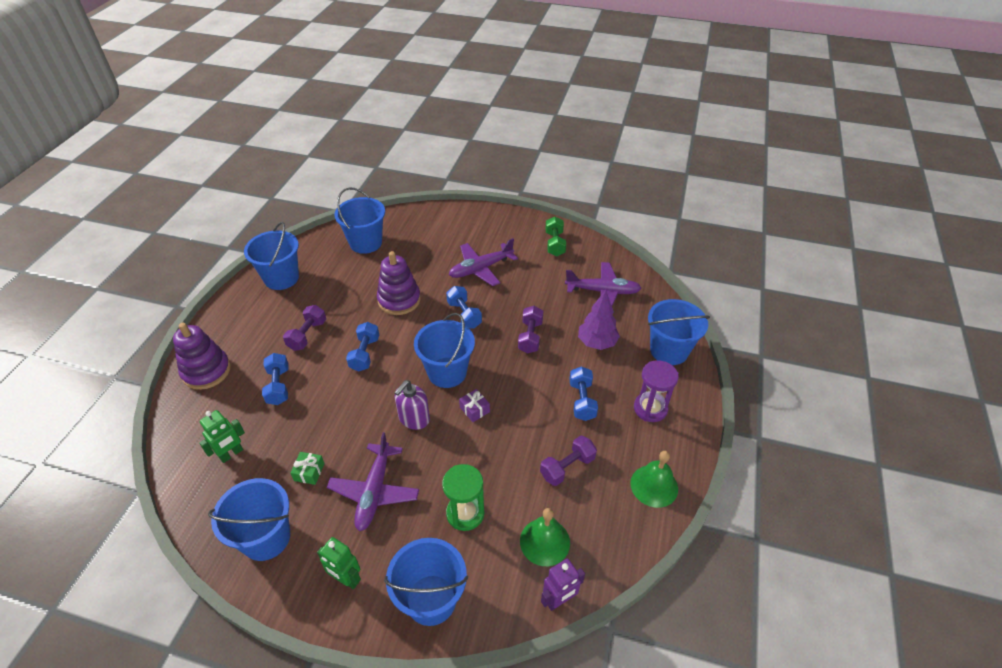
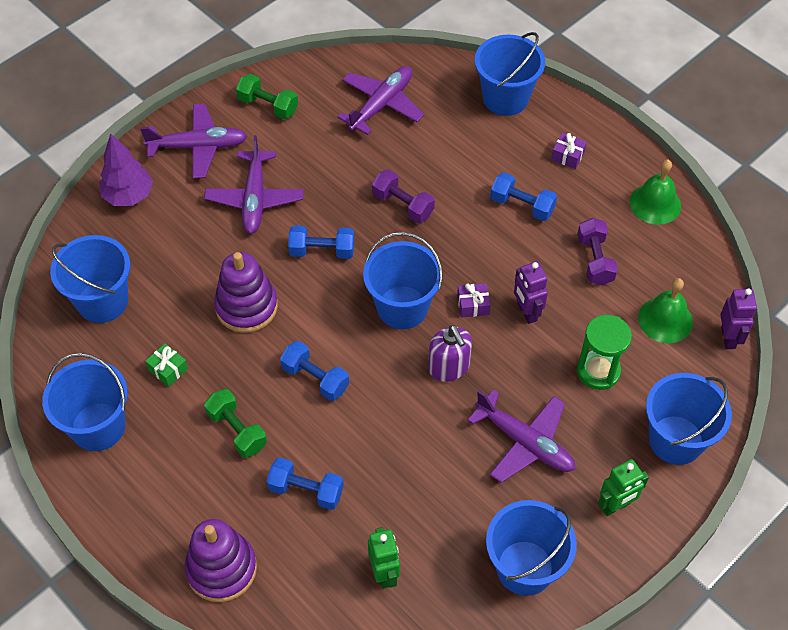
camera: 60 degrees left, 10 degrees up
purple dumbbell [283,305,326,351] -> green dumbbell [204,389,267,458]
green gift [290,452,325,485] -> green gift moved to [145,343,188,387]
purple tree [578,290,620,350] -> purple tree moved to [99,133,153,206]
purple hourglass [634,360,679,422] -> purple gift [551,133,587,169]
none -> purple plane [140,103,247,179]
none -> purple robot [514,261,548,324]

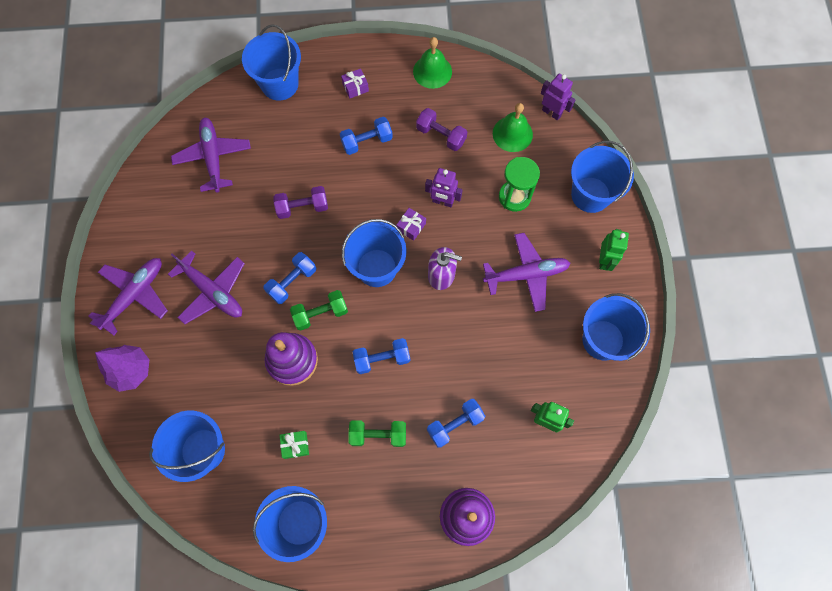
camera: 50 degrees left, 15 degrees up
green dumbbell [236,74,298,119] -> green dumbbell moved to [290,290,348,331]

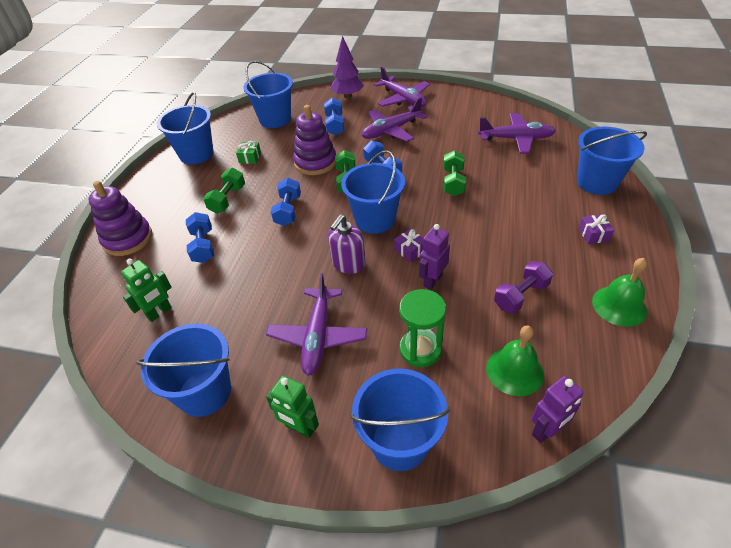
camera: 110 degrees right, 25 degrees down
purple dumbbell [273,186,328,219] -> green dumbbell [443,150,466,196]
blue dumbbell [340,117,393,155] -> blue dumbbell moved to [324,98,344,135]

